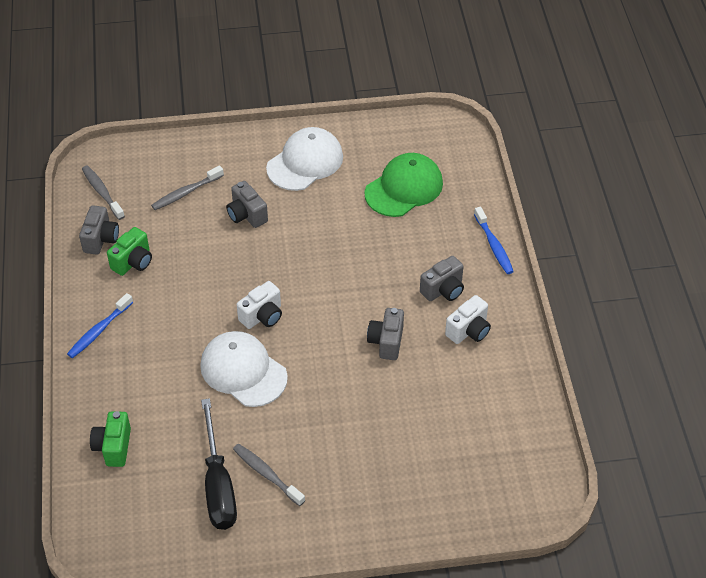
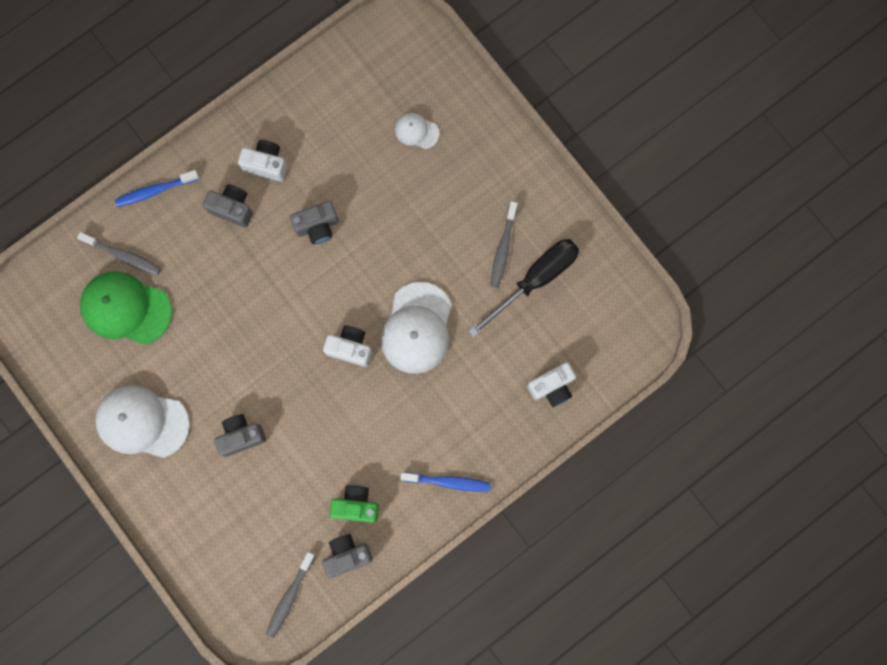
camera: 120 degrees left, 30 degrees up
green camera [90,411,131,467] -> white camera [527,362,576,407]
grey toothbrush [151,166,224,210] -> grey toothbrush moved to [77,232,161,275]
grey camera [226,181,268,228] -> grey camera turned 135 degrees counterclockwise [214,414,266,457]
blue toothbrush [474,207,514,274] -> blue toothbrush turned 150 degrees counterclockwise [115,170,199,207]
none -> white cap [395,113,439,149]

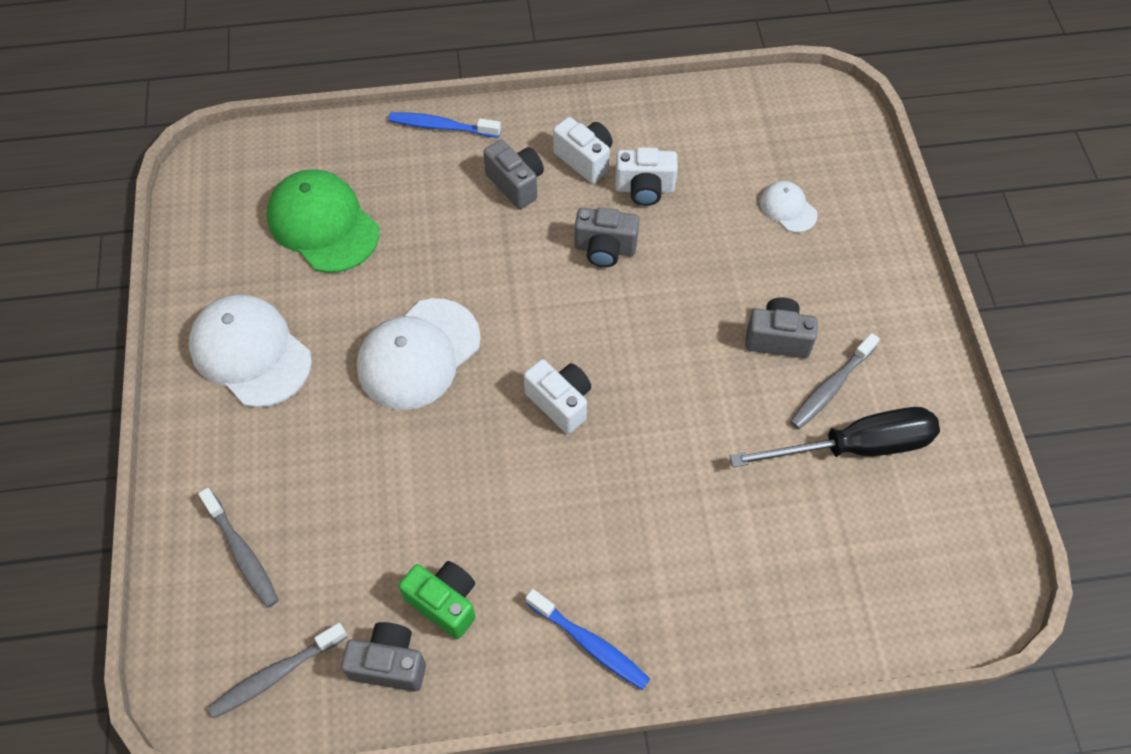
camera: 30 degrees right, 20 degrees down
grey toothbrush [77,232,161,275] -> grey toothbrush moved to [198,488,279,608]
grey camera [214,414,266,457] -> grey camera moved to [745,297,818,358]
white cap [381,282,451,374] -> white cap moved to [357,298,481,410]
white camera [527,362,576,407] -> white camera moved to [615,147,678,206]

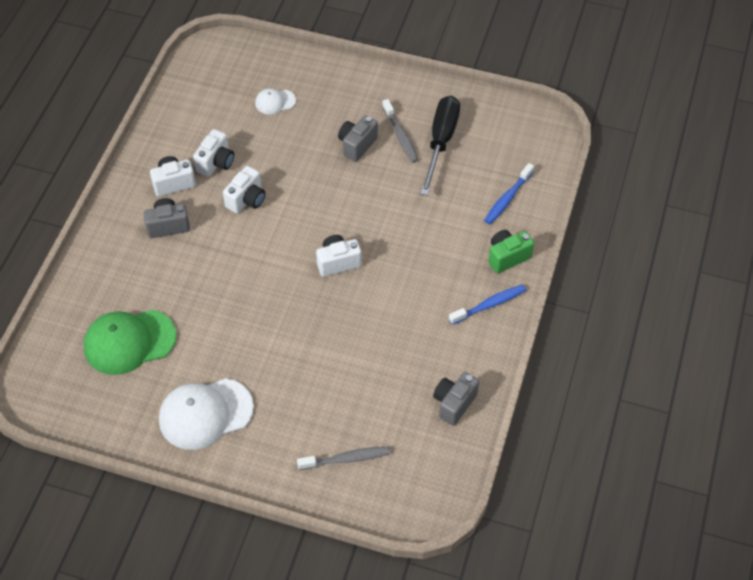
camera: 65 degrees left, 5 degrees down
grey toothbrush [208,623,347,718] -> none
white cap [357,298,481,410] -> none
blue toothbrush [388,112,501,138] -> blue toothbrush moved to [484,163,534,224]
green camera [399,561,476,639] -> green camera moved to [488,230,534,273]
grey camera [575,207,639,267] -> white camera [223,166,265,214]

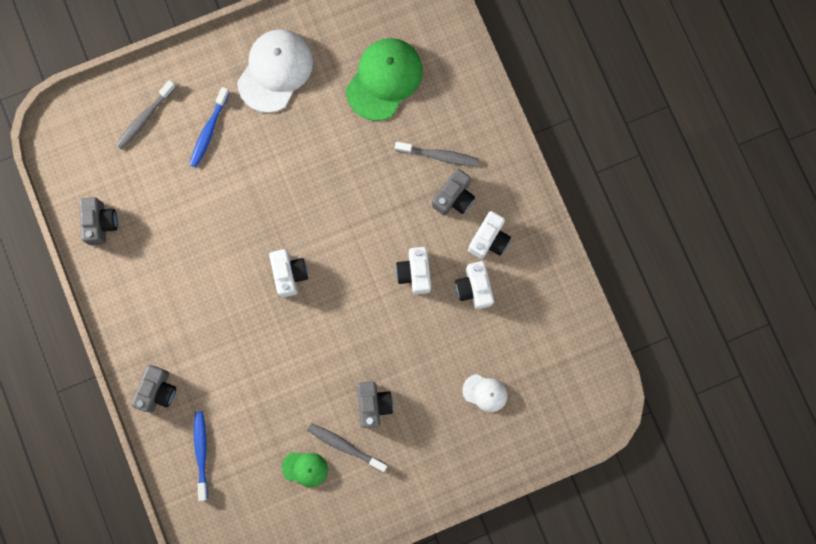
camera: 140 degrees right, 25 degrees up
white cap [255,88,296,115] -> white cap turned 75 degrees clockwise [462,374,507,412]
white camera [316,235,362,277] -> white camera turned 45 degrees counterclockwise [269,249,308,298]
black screwdriver [420,96,460,196] -> green cap [282,452,328,487]
blue toothbrush [449,285,526,325] -> blue toothbrush moved to [189,87,230,167]
green camera [488,230,534,273] -> grey camera [131,365,176,412]
none -> grey toothbrush [395,142,479,166]

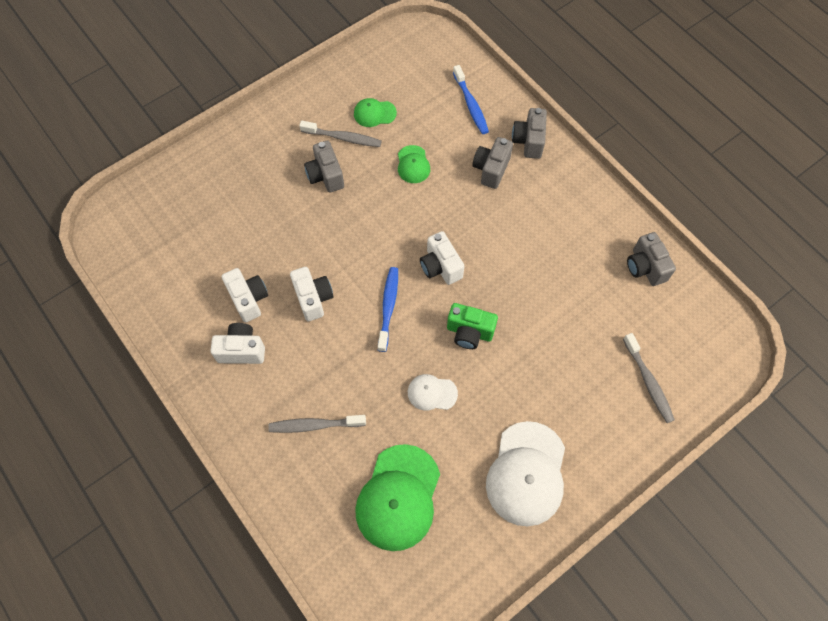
camera: 165 degrees right, 15 degrees down
grey toothbrush [116,80,176,150] -> grey toothbrush turned 135 degrees clockwise [623,333,675,423]
blue toothbrush [189,87,230,167] -> blue toothbrush moved to [378,267,398,352]
grey camera [432,169,475,216] -> grey camera moved to [472,137,513,189]
white cap [462,374,507,412] -> white cap moved to [408,374,458,410]
white camera [468,211,511,259] -> white camera turned 75 degrees clockwise [210,323,265,364]
none -> green cap [398,145,430,183]
none -> green camera [447,303,498,349]

